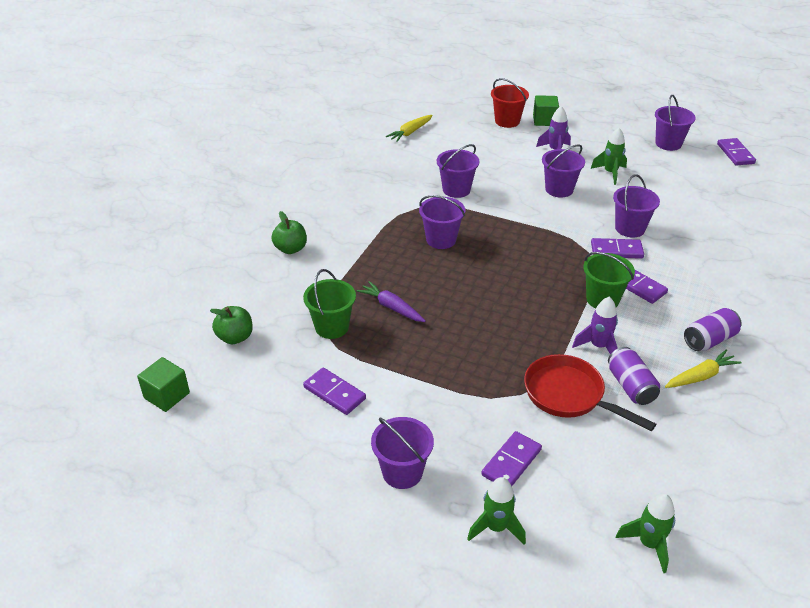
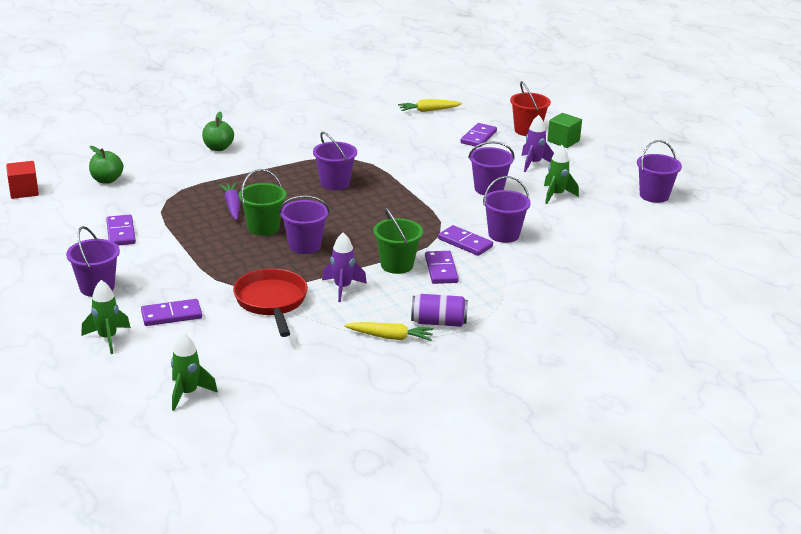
camera: 35 degrees right, 10 degrees down
green cube [137,357,190,412] -> red cube [6,161,39,199]
green bucket [303,269,356,339] -> green bucket moved to [239,169,286,236]
purple bucket [437,144,479,198] -> purple bucket moved to [279,195,330,254]
purple can [608,347,660,405] -> none
purple domino [717,138,756,166] -> purple domino moved to [460,123,497,147]

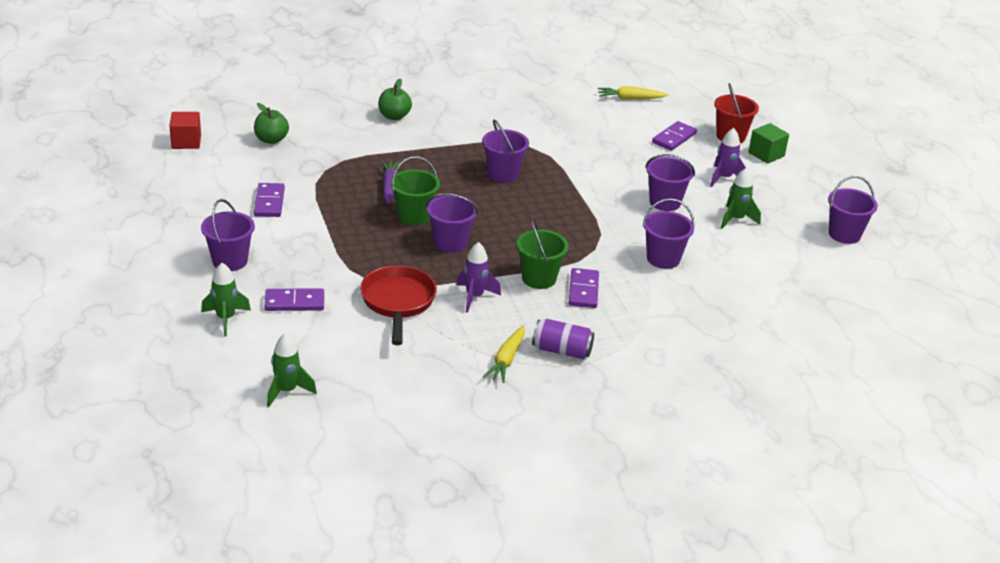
camera: 10 degrees right, 5 degrees up
yellow carrot [344,322,434,341] -> yellow carrot turned 90 degrees clockwise [483,325,525,383]
purple domino [438,225,493,256] -> none

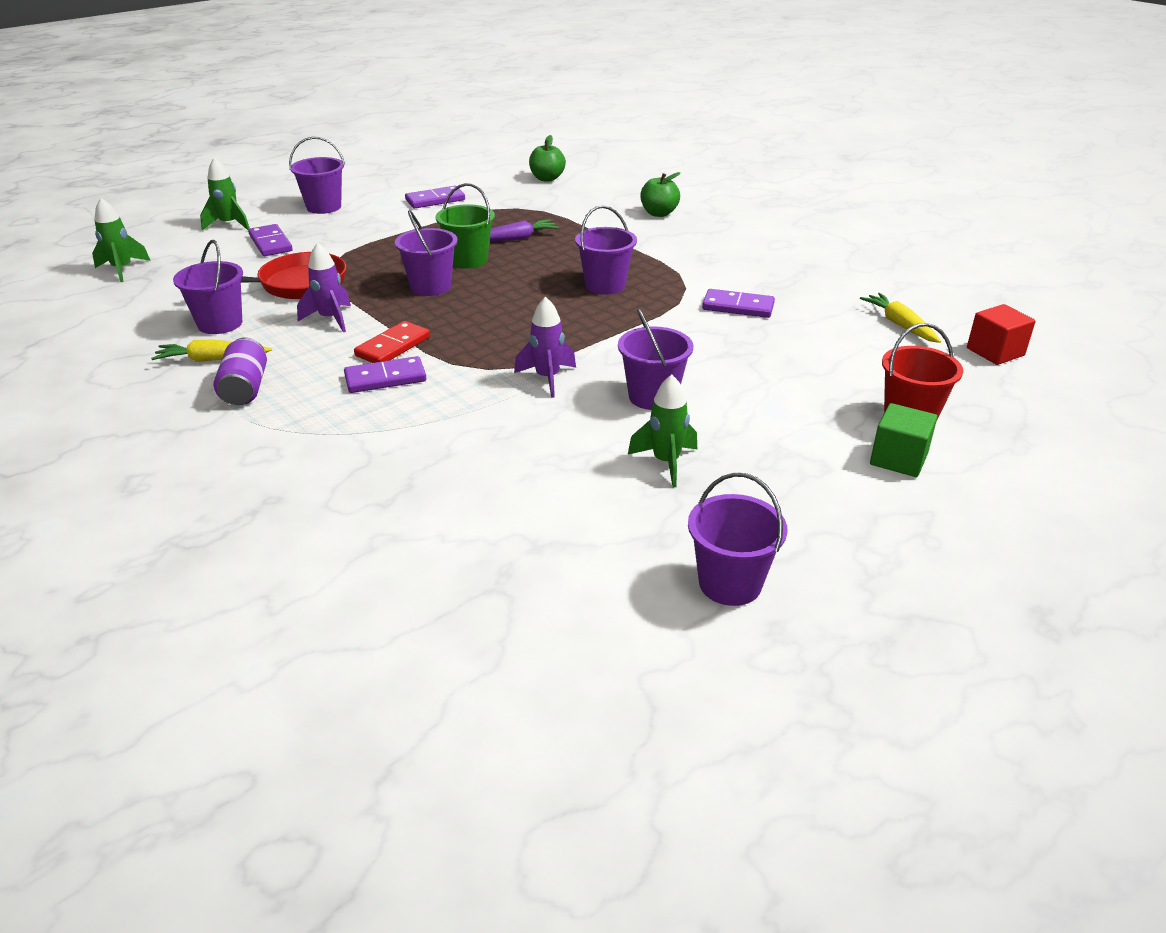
camera: 70 degrees right, 0 degrees up
red cube [170,112,201,149] -> red cube moved to [967,304,1036,365]
green bucket [516,219,569,289] -> red domino [354,321,430,363]
purple bucket [643,198,695,269] -> purple bucket moved to [173,240,243,334]
purple domino [652,121,697,151] -> purple domino moved to [702,289,775,318]
purple rocket [710,128,746,187] -> purple rocket moved to [514,297,576,398]

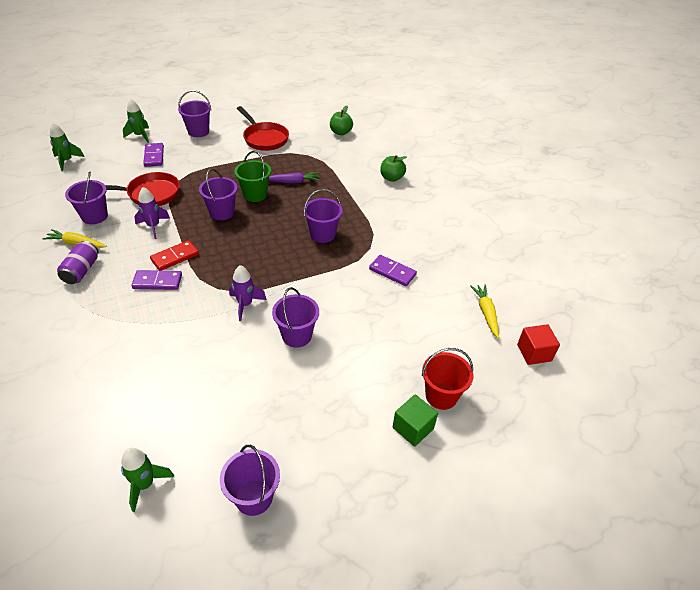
camera: 15 degrees right, 10 degrees up
purple domino [405,186,465,208] -> red pan [237,106,289,151]
green rocket [628,375,697,487] -> green rocket moved to [121,448,174,512]

